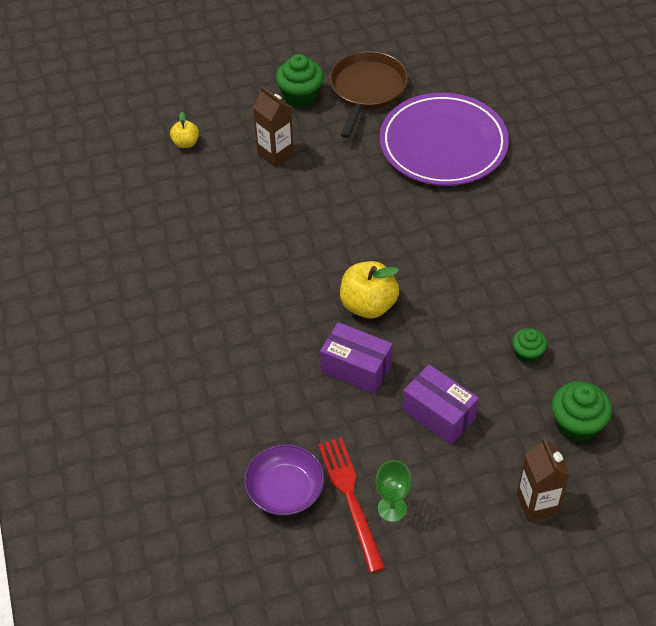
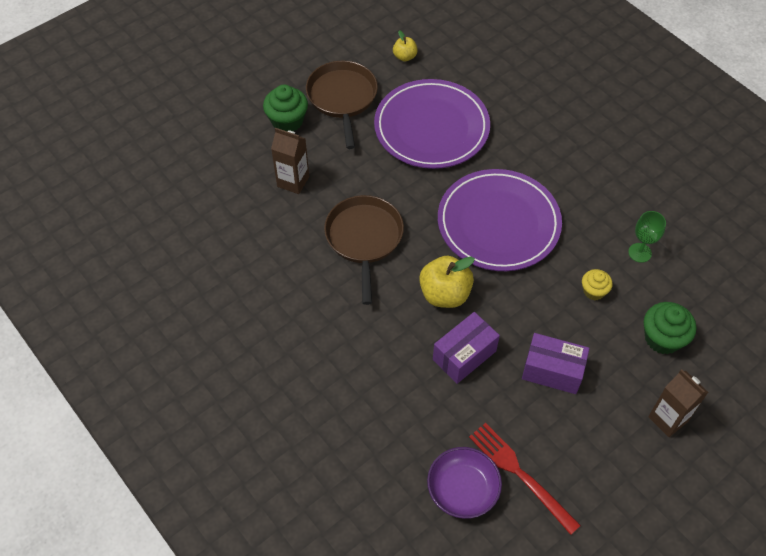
camera: 25 degrees left, 5 degrees up
yellow apple [170,112,199,148] -> yellow apple moved to [393,30,418,62]
purple box [320,322,393,394] -> purple box turned 45 degrees counterclockwise [433,312,500,384]
green goblet [375,460,412,522] -> green goblet moved to [628,211,666,263]
green cupcake [512,328,547,364] -> yellow cupcake [582,269,613,300]
none -> brown pan [324,195,404,305]
none -> purple plate [438,169,562,271]

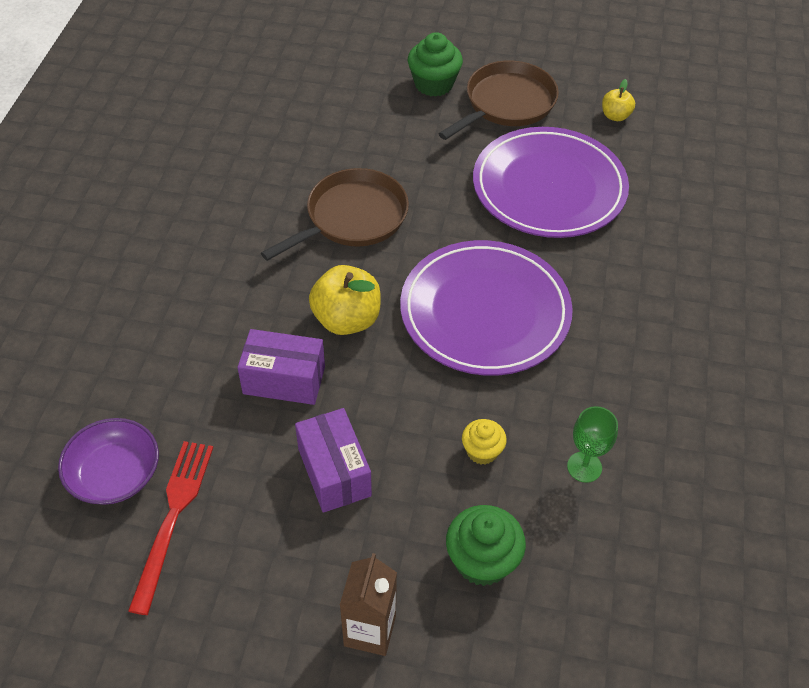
camera: 50 degrees right, 5 degrees down
brown carton [271,128,309,194] -> none

